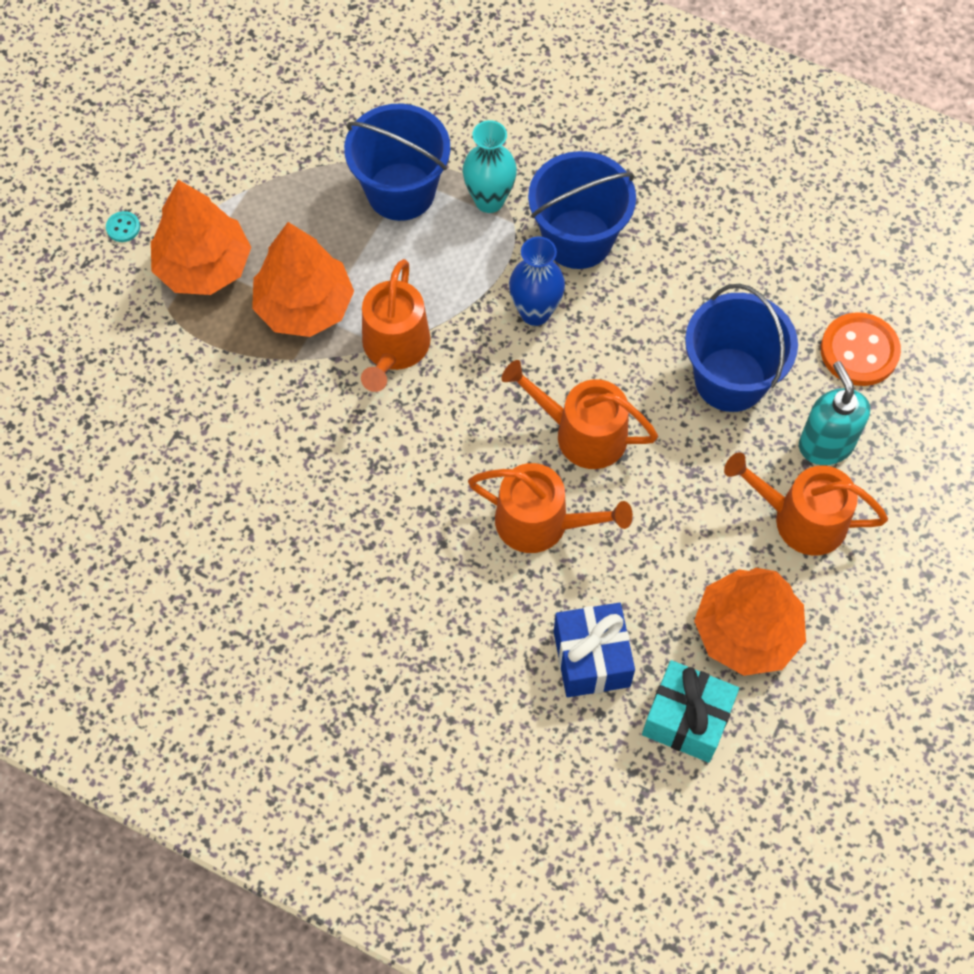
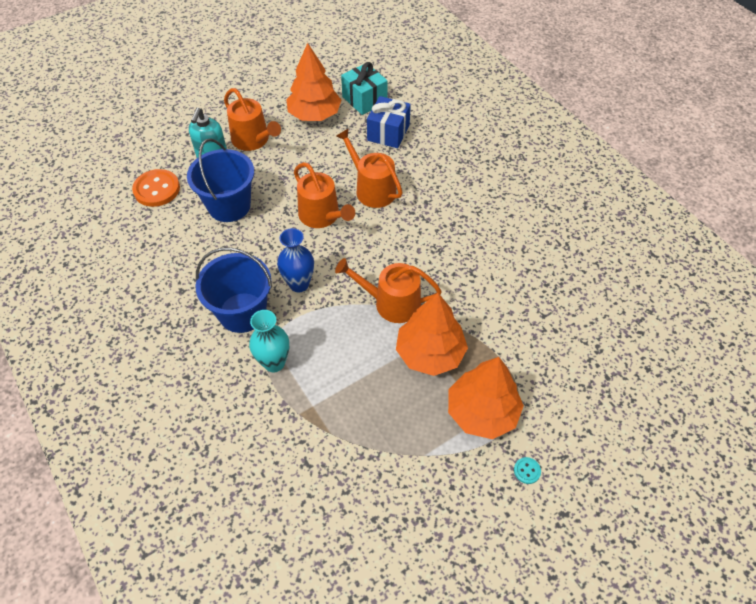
camera: 150 degrees left, 10 degrees down
blue bucket [344,104,450,221] -> none
orange watering can [361,259,431,392] -> orange watering can turned 120 degrees counterclockwise [335,258,442,323]

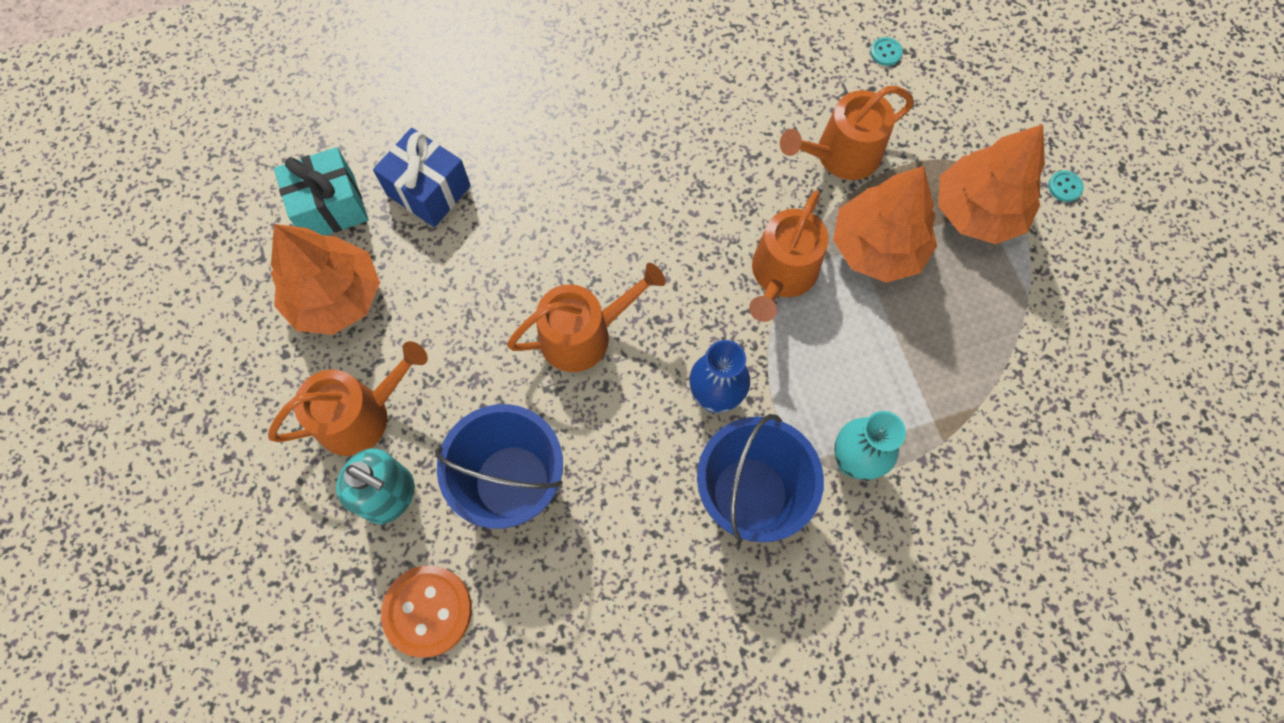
camera: 75 degrees left, 15 degrees up
orange watering can [336,128,403,208] -> orange watering can moved to [780,86,914,180]
none -> turquoise button [870,37,903,66]

